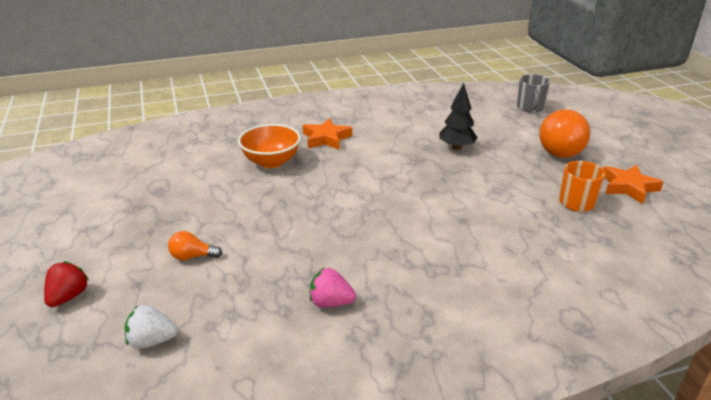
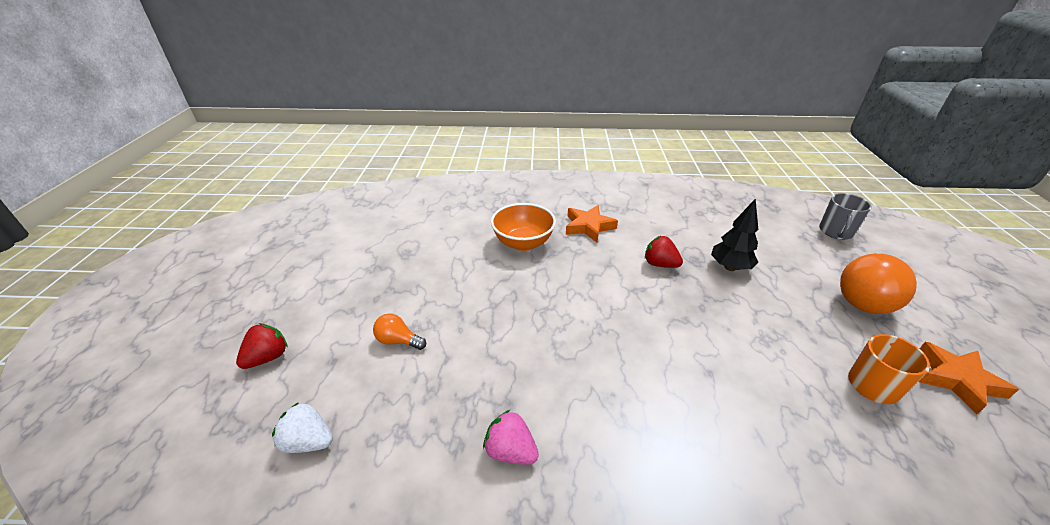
camera: 20 degrees right, 5 degrees up
none -> red strawberry [645,236,683,268]

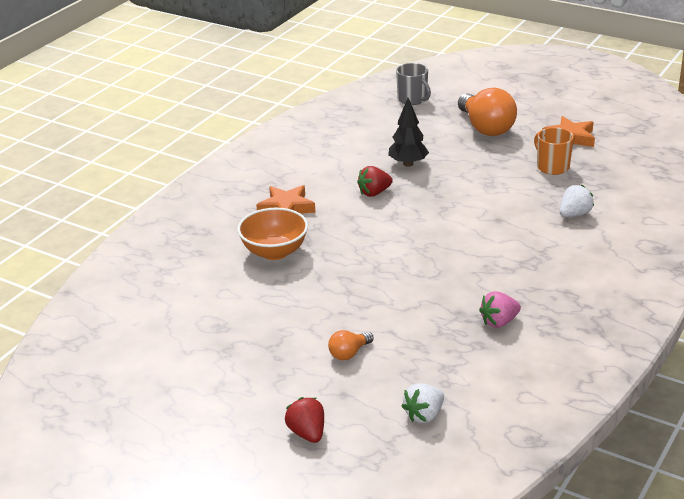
camera: 60 degrees left, 5 degrees down
none -> white strawberry [560,185,594,217]

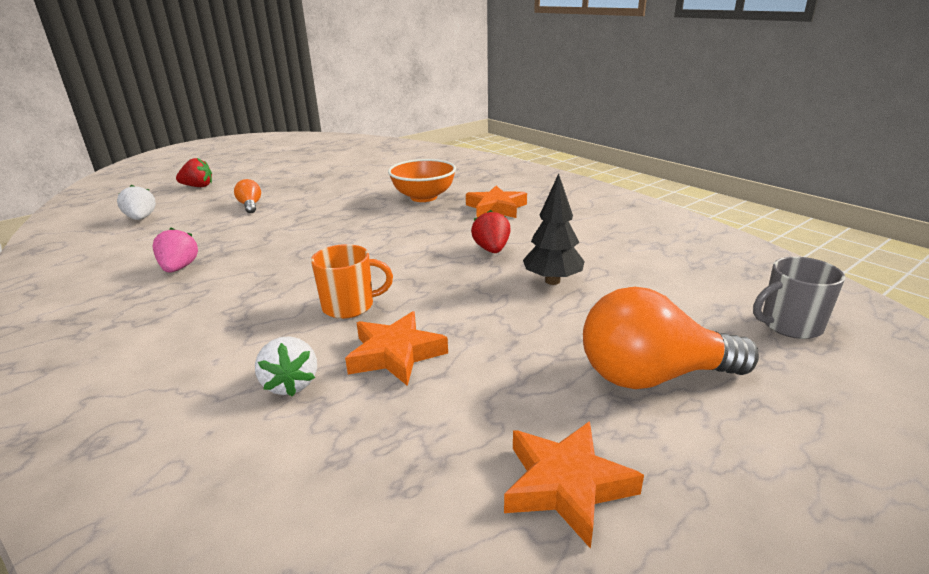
camera: 110 degrees right, 5 degrees down
orange mug [534,127,574,175] -> orange mug moved to [311,244,393,319]
none -> orange star [345,311,448,386]

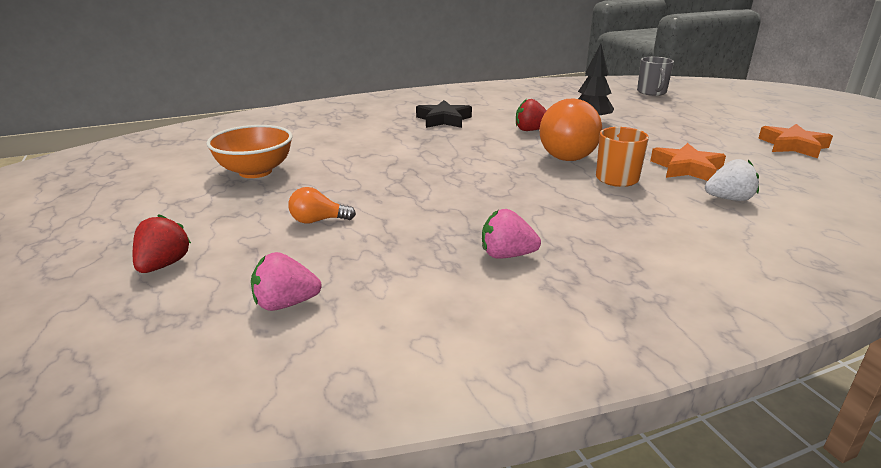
camera: 75 degrees left, 0 degrees up
white strawberry [117,185,156,220] -> pink strawberry [251,252,322,311]
orange bowl [388,159,456,202] -> orange bowl moved to [207,125,292,178]
orange star [466,186,527,218] -> black star [416,100,472,128]
orange light bulb [583,287,759,389] -> orange light bulb moved to [540,98,602,161]

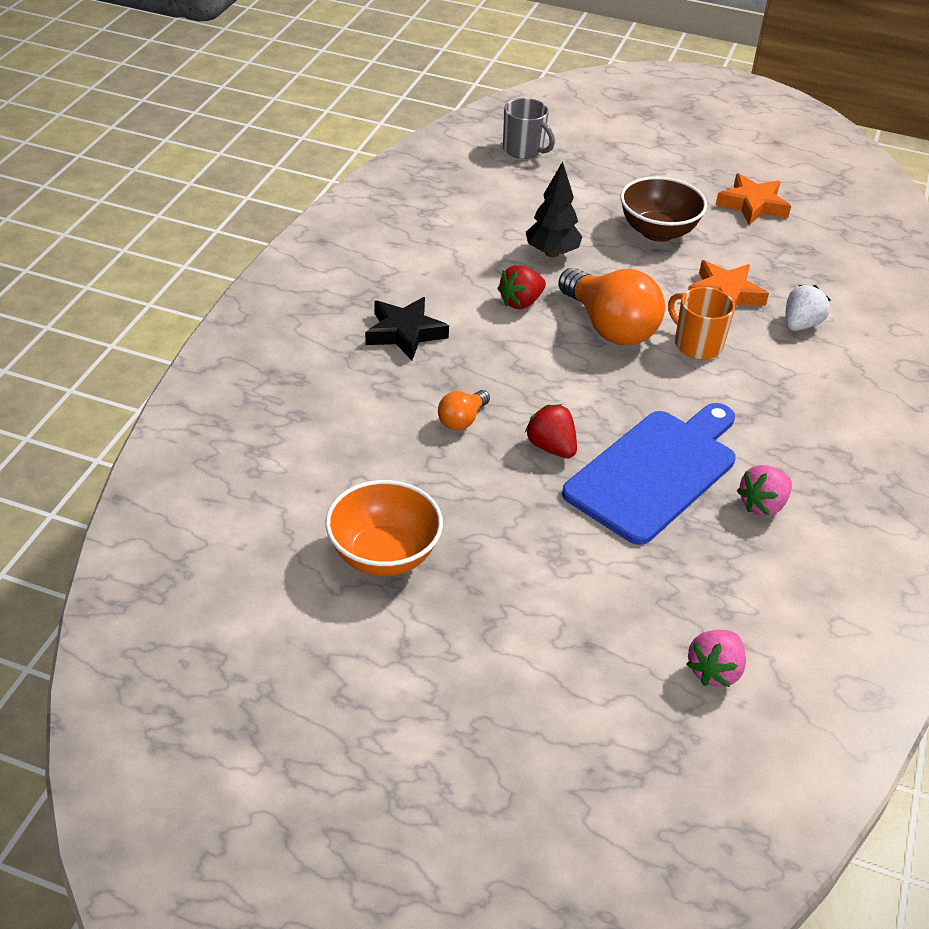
camera: 50 degrees left, 15 degrees up
red strawberry [133,214,191,273] -> red strawberry moved to [525,404,577,458]
orange light bulb [288,187,356,224] -> orange light bulb moved to [438,390,490,430]
none -> blue cutting board [562,403,736,545]
none -> brown bowl [620,176,707,242]

